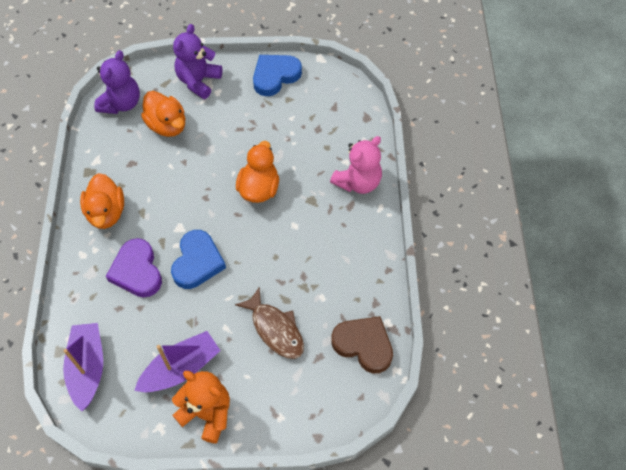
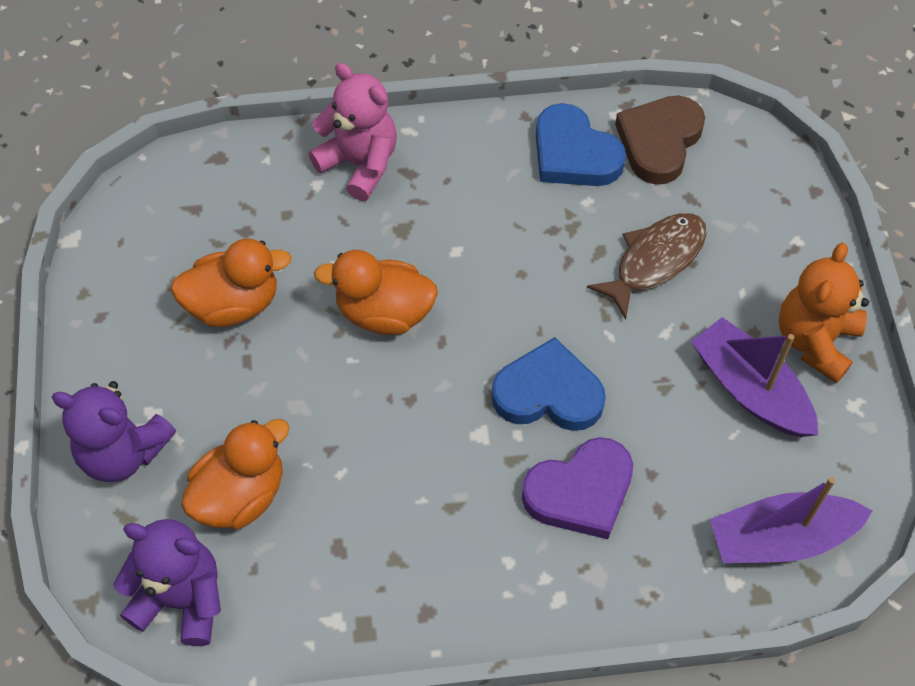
camera: 95 degrees left, 0 degrees up
orange duck [80,173,124,229] -> orange duck moved to [171,239,292,327]
blue heart [253,55,302,96] -> blue heart moved to [536,103,626,186]

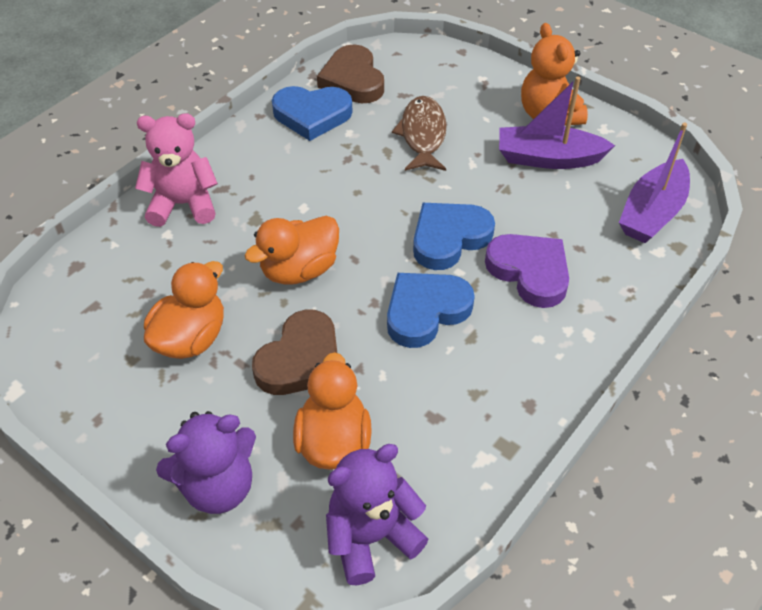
camera: 45 degrees left, 10 degrees down
purple heart [522,437,633,539] -> purple heart turned 60 degrees counterclockwise [485,234,569,308]
none -> brown heart [252,310,337,395]
none -> blue heart [387,273,475,348]

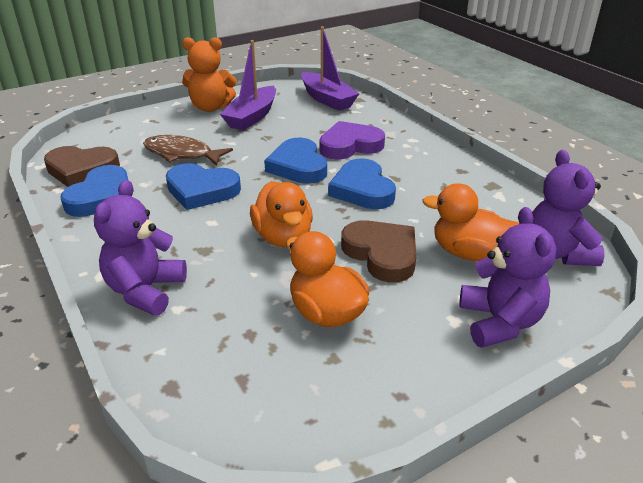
camera: 70 degrees left, 15 degrees down
pink teddy bear [135,113,218,227] -> purple teddy bear [94,180,187,316]
none -> blue heart [166,163,241,210]

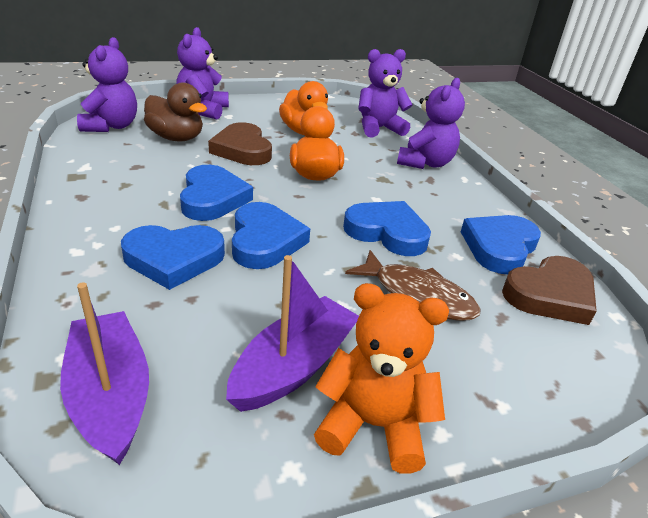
camera: 170 degrees left, 0 degrees up
brown heart [44,146,120,187] -> brown heart turned 135 degrees clockwise [502,256,597,325]
purple heart [319,121,385,159] -> blue heart [121,225,225,290]
orange duck [422,183,519,261] -> brown duck [144,82,207,142]
none -> purple teddy bear [358,49,413,138]

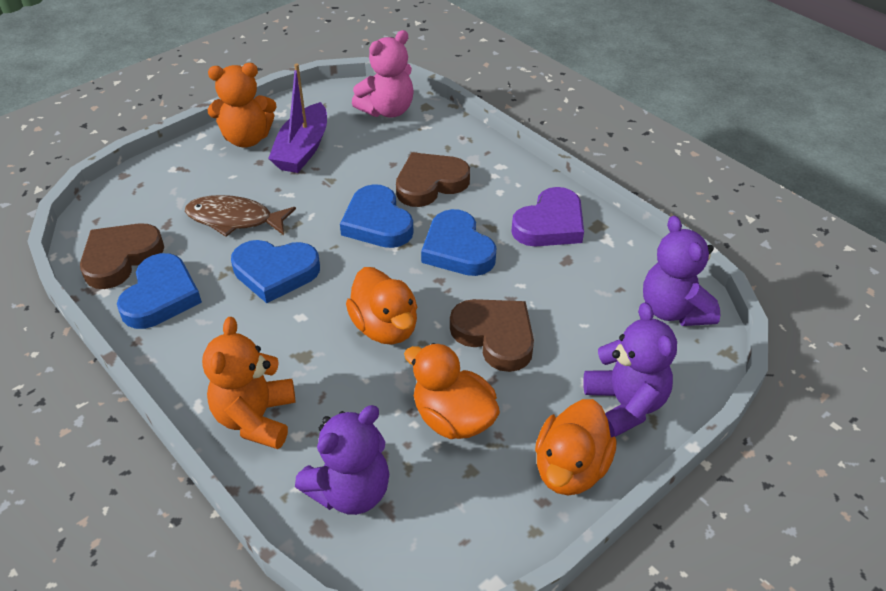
camera: 160 degrees right, 10 degrees up
purple boat [60,282,149,465] -> pink teddy bear [352,30,414,117]
blue heart [121,225,225,290] -> brown heart [396,152,470,207]
brown duck [144,82,207,142] -> none
purple teddy bear [397,78,465,169] -> orange teddy bear [202,317,295,449]
none -> purple heart [511,187,584,246]
none -> orange duck [535,399,617,495]

